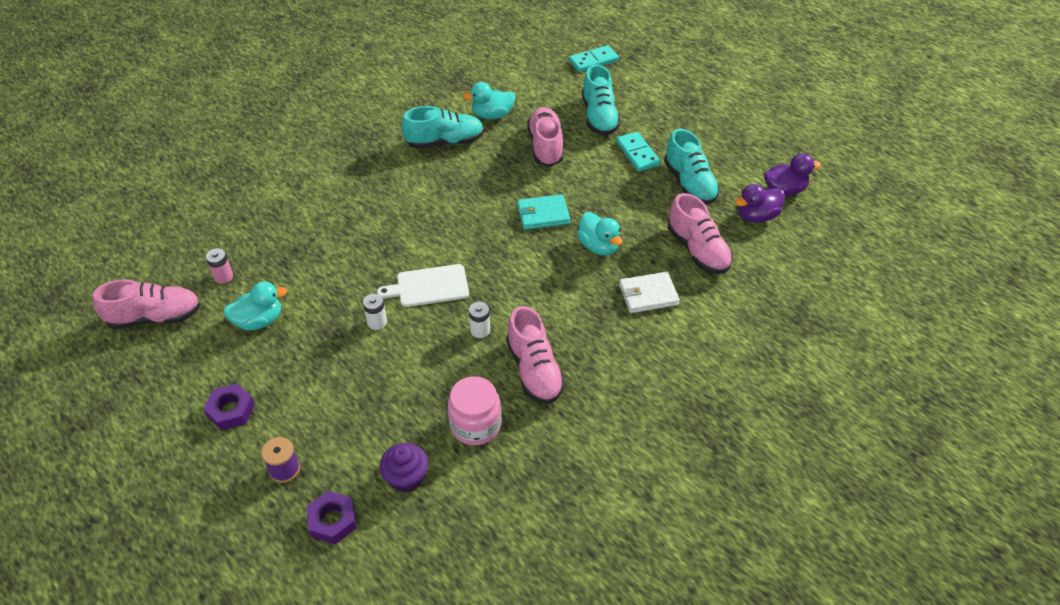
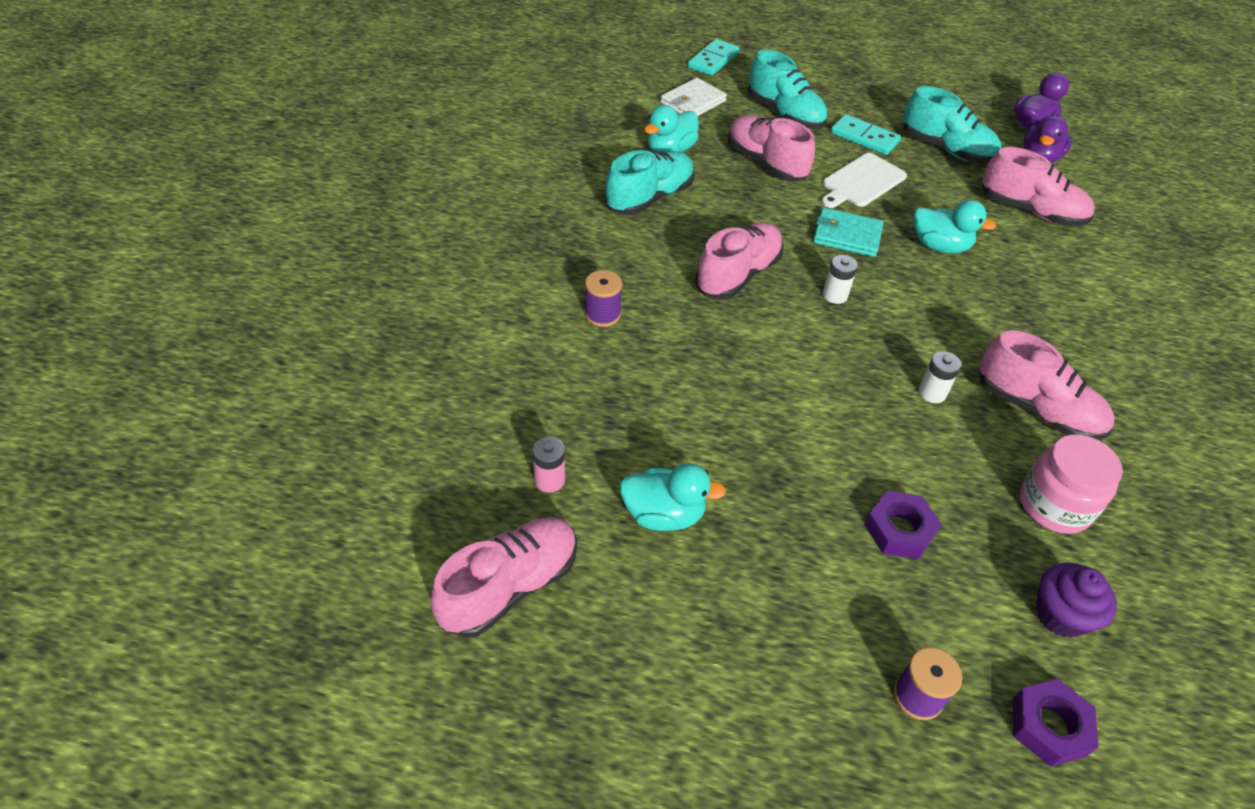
camera: 35 degrees left, 0 degrees up
purple nut [203,384,255,431] -> purple nut moved to [865,491,942,559]
turquoise duck [223,281,287,330] -> turquoise duck turned 60 degrees clockwise [619,463,726,531]
white battery [363,294,387,330] -> white battery moved to [823,255,858,304]
white cutting board [377,264,469,307] -> white cutting board moved to [821,153,907,208]
turquoise wallet [517,194,570,230] -> turquoise wallet turned 60 degrees clockwise [813,208,883,257]
white wallet [619,272,680,313] -> white wallet moved to [660,78,727,116]
none -> purple spool [585,270,622,327]
none -> pink shoe [696,222,784,299]

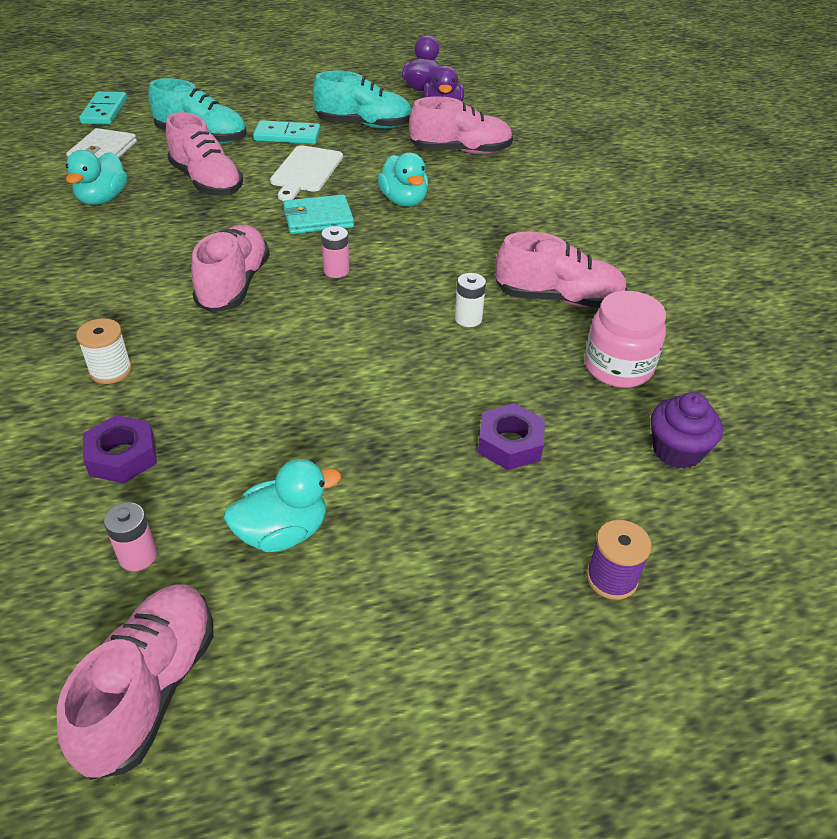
camera: 30 degrees left, 5 degrees down
purple spool [585,270,622,327] -> white spool [76,318,132,384]
turquoise shoe [605,150,694,215] -> none
pink shoe [728,115,815,182] -> pink shoe turned 150 degrees counterclockwise [166,112,243,196]
white battery [823,255,858,304] -> pink battery [321,226,350,278]
turquoise duck [914,200,996,254] -> turquoise duck turned 75 degrees clockwise [377,153,428,207]
purple nut [1013,679,1098,767] -> purple nut moved to [83,415,157,483]

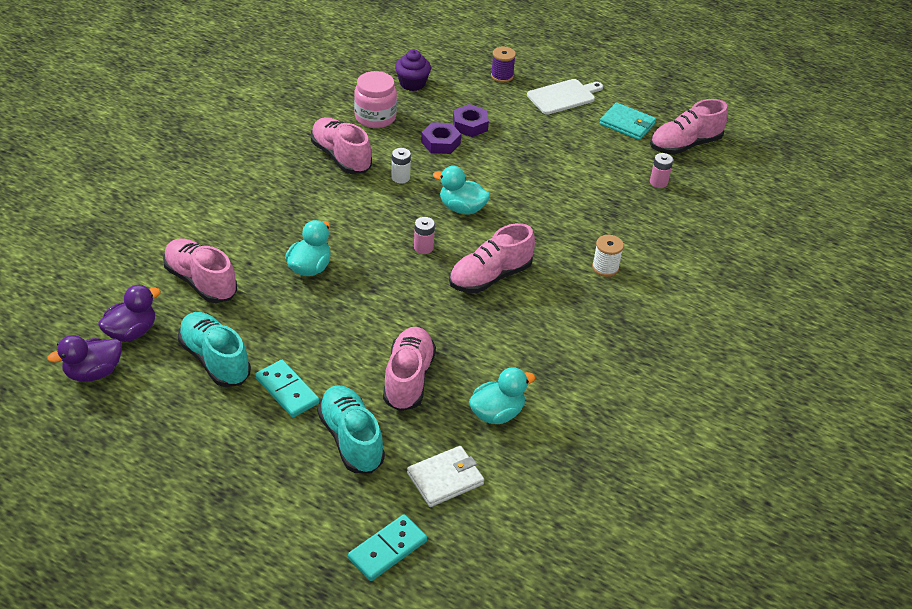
camera: 135 degrees left, 0 degrees up
purple nut [83,415,157,483] -> purple nut moved to [421,122,461,154]
turquoise duck [224,459,341,552] -> turquoise duck moved to [433,166,490,215]
white cutting board [270,145,343,201] -> white cutting board moved to [527,79,603,115]
turquoise wallet [283,194,354,234] -> turquoise wallet moved to [599,102,656,140]

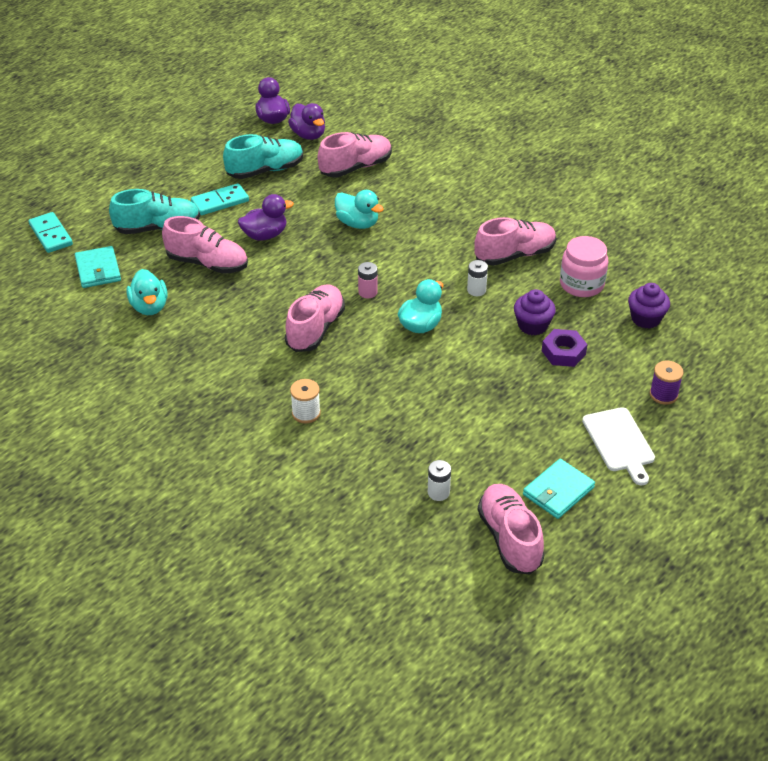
camera: 105 degrees right, 0 degrees up
white wallet [407,446,484,507] -> turquoise wallet [75,246,121,288]
purple nut [421,122,461,154] -> purple cupcake [514,289,556,336]
pink shoe [449,223,535,293] -> pink shoe turned 45 degrees clockwise [285,284,345,352]
pink battery [650,153,673,188] -> white battery [428,460,451,501]
none -> purple duck [238,194,294,240]

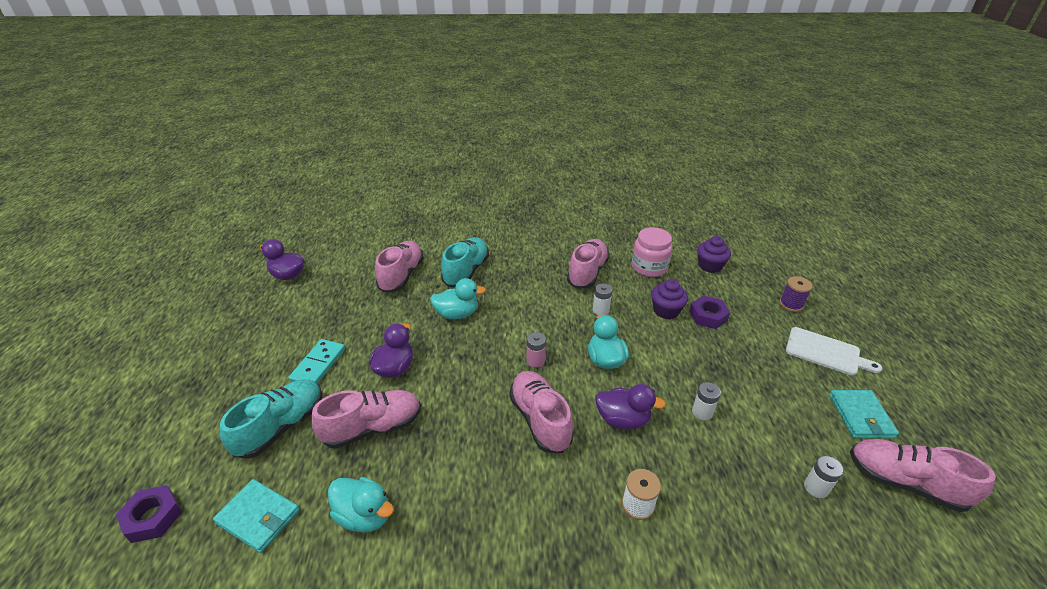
camera: 45 degrees left, 5 degrees down
turquoise domino [29,212,73,253] -> purple nut [116,485,182,543]
turquoise shoe [223,134,303,179] -> turquoise shoe moved to [441,237,489,287]
purple duck [288,103,325,140] -> purple duck moved to [595,384,666,429]
none -> white battery [692,382,721,420]

